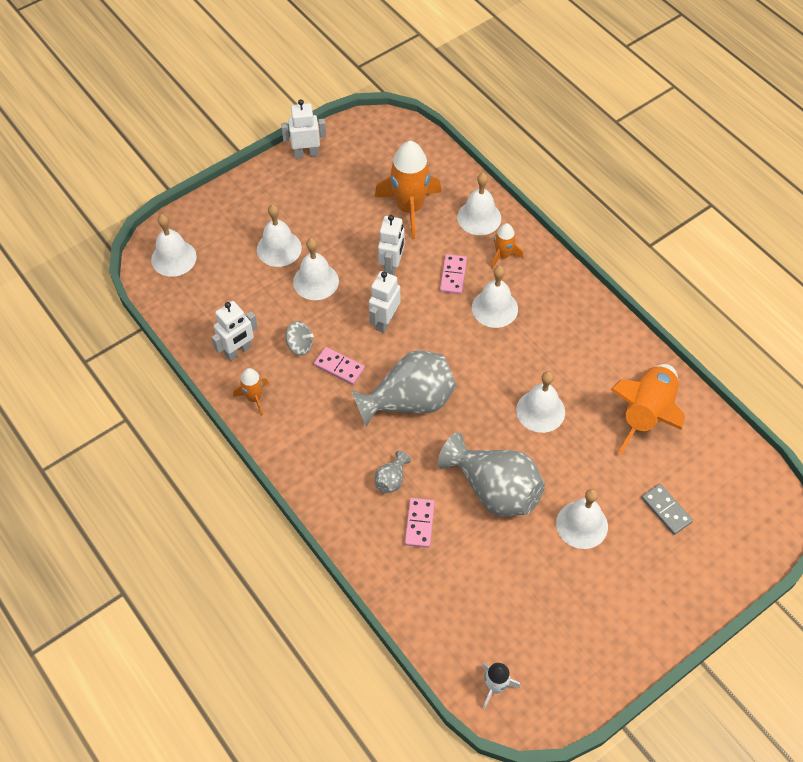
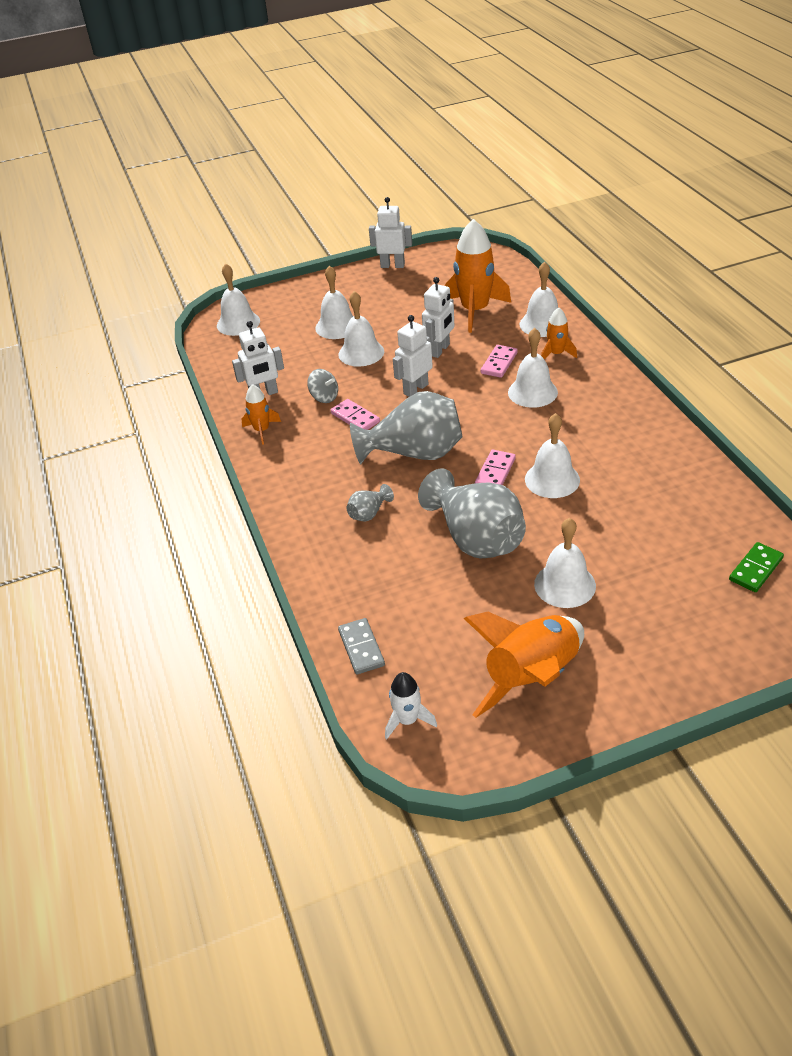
camera: 20 degrees right, 15 degrees down
pink domino [405,498,435,548] -> pink domino moved to [475,450,516,485]
orange rocket [610,364,685,455] -> orange rocket moved to [463,612,584,718]
grey domino [641,484,693,535] -> grey domino moved to [338,618,385,674]
none -> green domino [729,542,784,592]

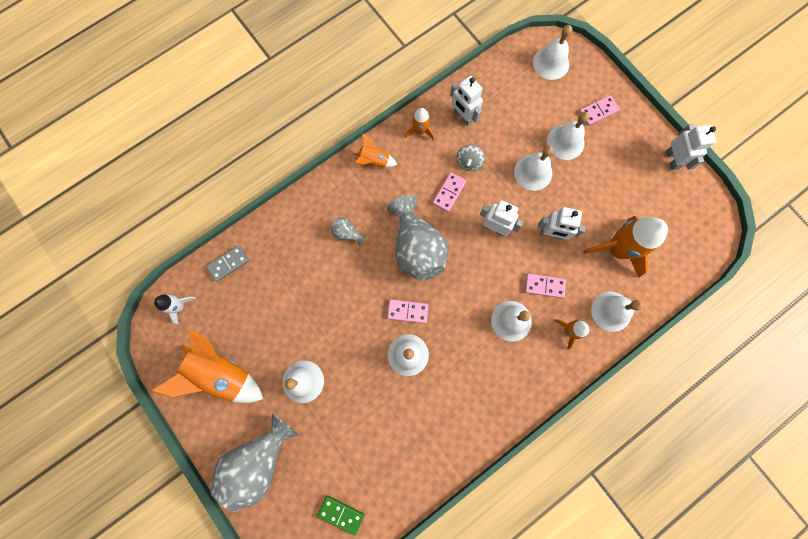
camera: 70 degrees right, 35 degrees up
grey vase [418,469,526,558] -> grey vase moved to [210,413,299,512]
none -> orange rocket [352,133,397,168]
none -> pink domino [579,95,620,126]

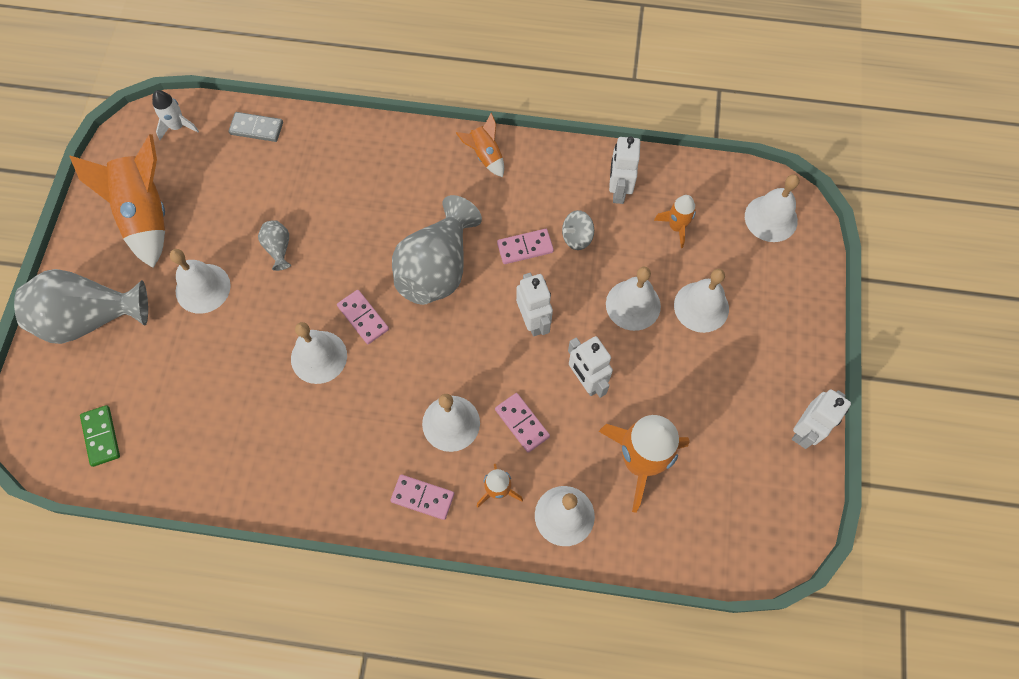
camera: 45 degrees right, 10 degrees down
grey vase [330,218,366,246] -> grey vase moved to [258,220,291,271]
orange rocket [405,108,434,141] -> orange rocket moved to [654,195,696,248]
pink domino [579,95,620,126] -> pink domino moved to [390,475,454,520]

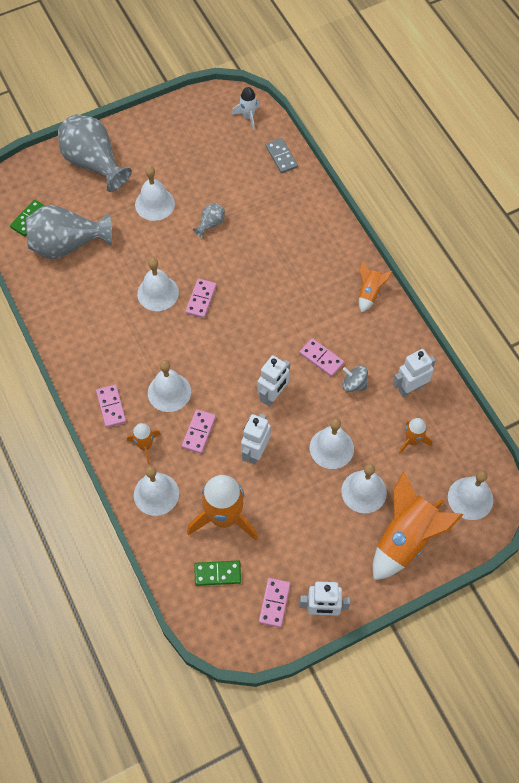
camera: 55 degrees right, 5 degrees down
orange rocket [69,134,165,268] -> orange rocket moved to [373,471,463,580]
grey vase [392,195,482,305] -> grey vase moved to [26,205,112,259]
none -> green domino [194,560,241,586]
none -> pink domino [259,578,290,628]

